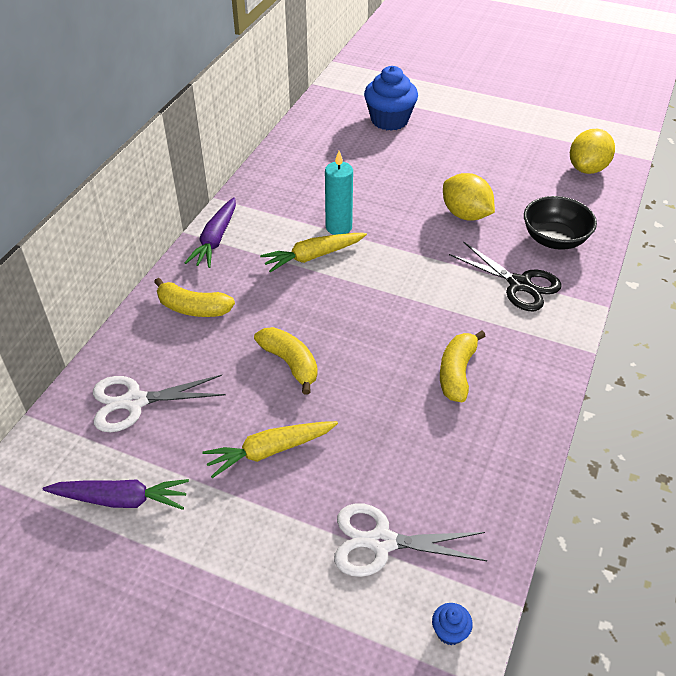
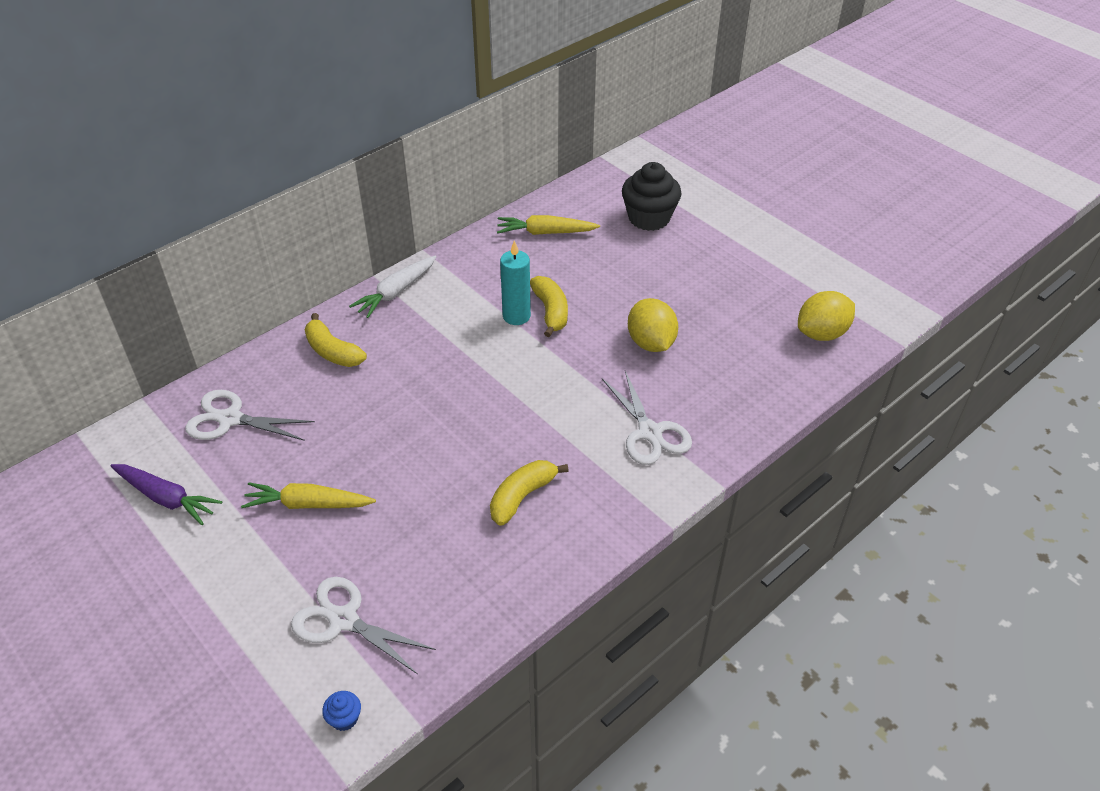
camera: 25 degrees right, 0 degrees up
purple carrot [185,197,236,268] -> white carrot [349,256,436,318]
yellow banana [254,327,318,395] -> yellow banana moved to [530,276,568,337]
yellow carrot [260,233,367,273] -> yellow carrot moved to [497,215,600,235]
blue cupcake [364,66,418,131] -> black cupcake [622,162,682,231]
black scissors [449,241,561,311] -> white scissors [602,371,692,465]
black bowl [524,196,597,250] -> none

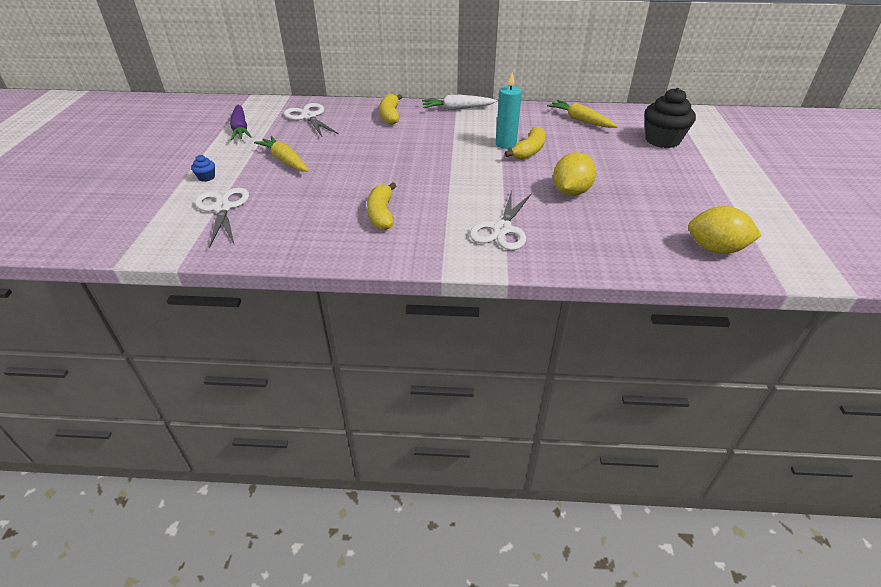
camera: 45 degrees right, 5 degrees down
blue cupcake [322,691,361,731] -> blue cupcake moved to [191,155,215,182]
yellow banana [490,460,569,526] -> yellow banana turned 90 degrees counterclockwise [367,182,396,230]

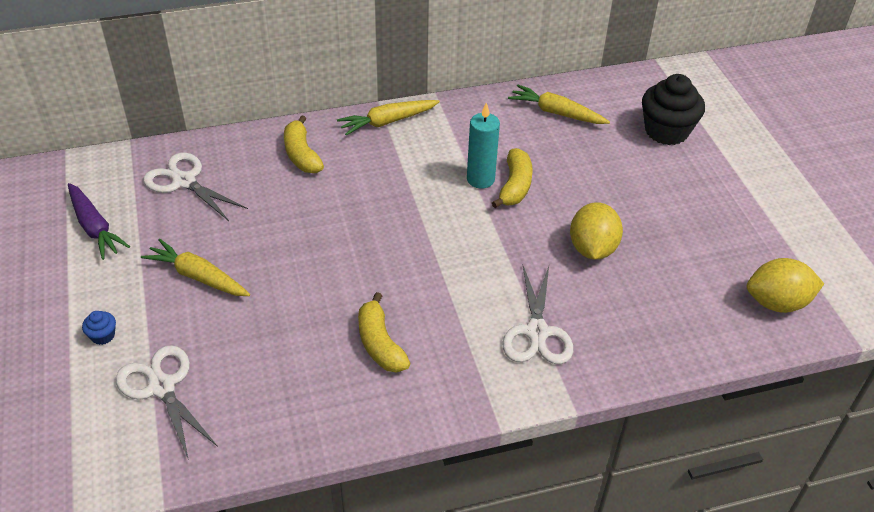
camera: 20 degrees left, 5 degrees up
white carrot [422,95,497,110] -> yellow carrot [337,100,440,136]

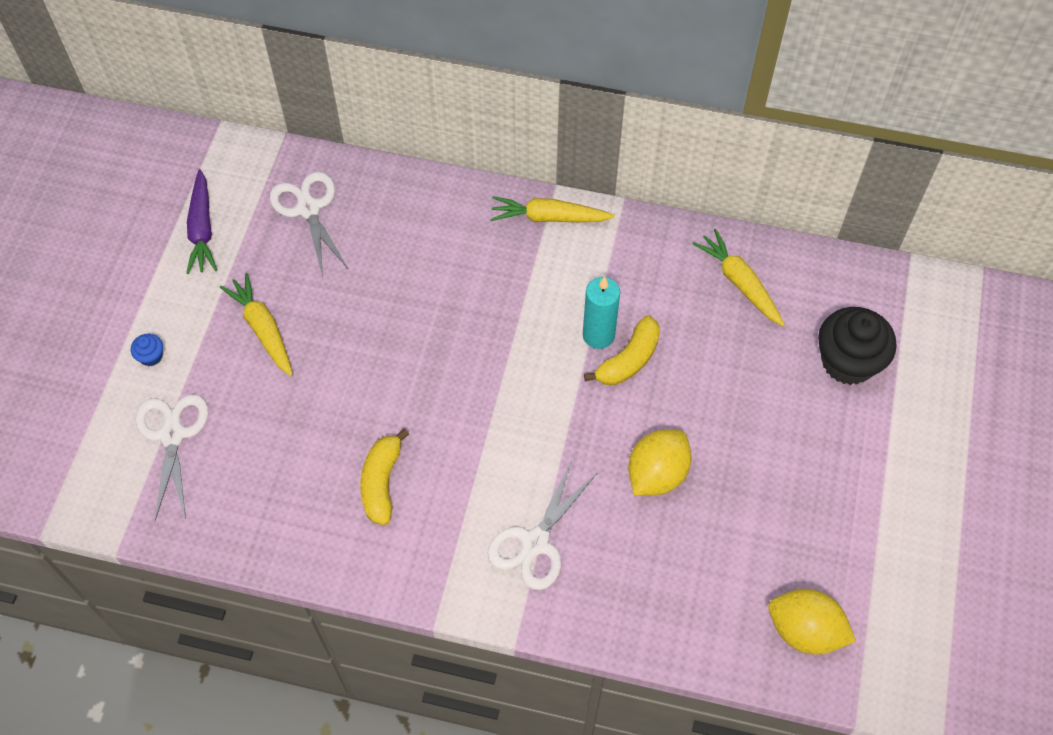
camera: 30 degrees right, 15 degrees up
yellow banana [284,115,324,173] -> none

